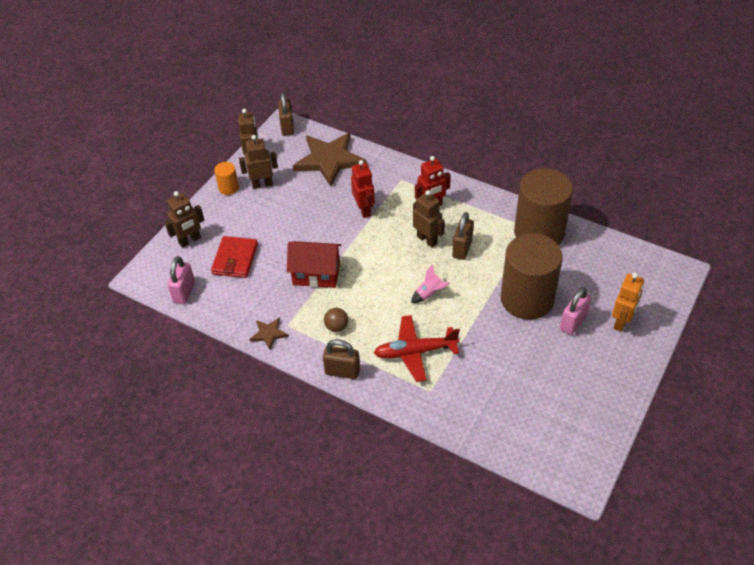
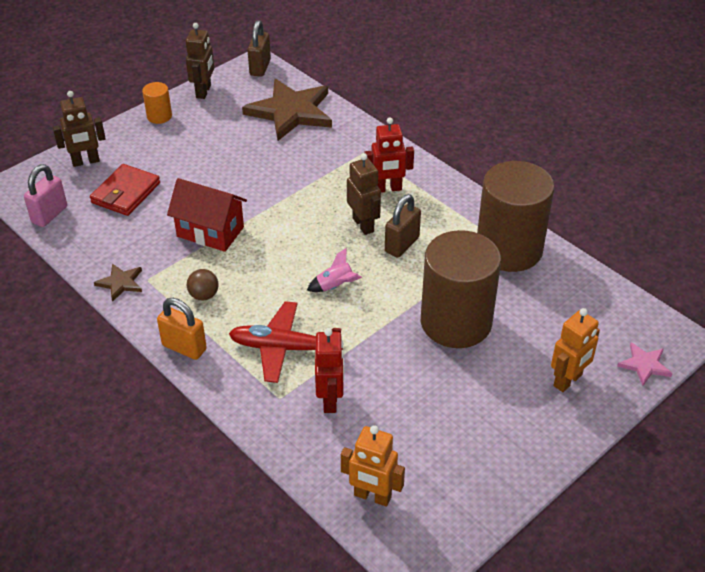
camera: 15 degrees right, 5 degrees down
brown robot [239,135,278,189] -> none
brown padlock [323,339,360,379] -> orange padlock [157,298,207,360]
red robot [351,160,375,218] -> red robot moved to [315,328,344,413]
pink padlock [560,287,591,335] -> none
none -> orange robot [341,425,405,507]
none -> pink star [617,342,673,386]

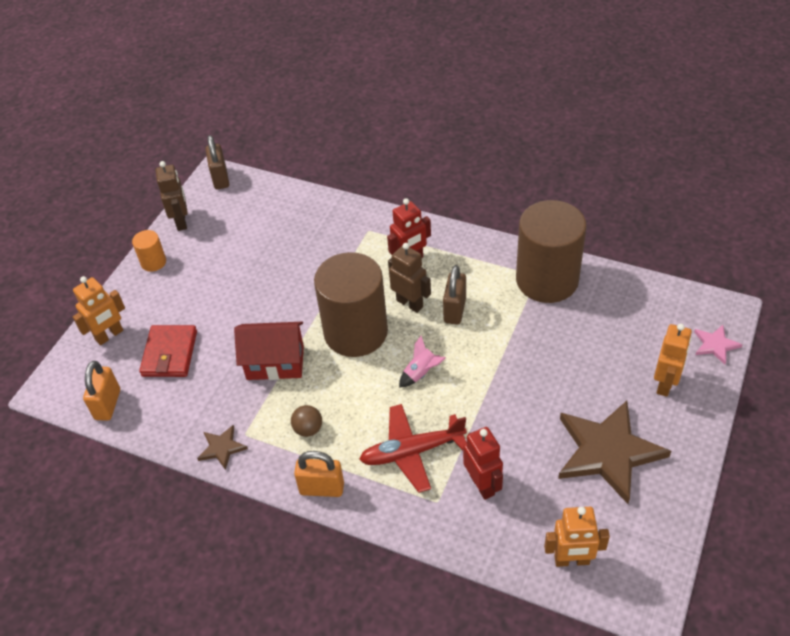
camera: 20 degrees left, 5 degrees up
pink padlock [24,164,67,227] -> orange padlock [83,361,120,421]
brown robot [53,91,106,167] -> orange robot [73,276,125,345]
brown star [242,79,332,141] -> brown star moved to [558,401,671,504]
brown cylinder [421,230,501,348] -> brown cylinder moved to [314,252,388,357]

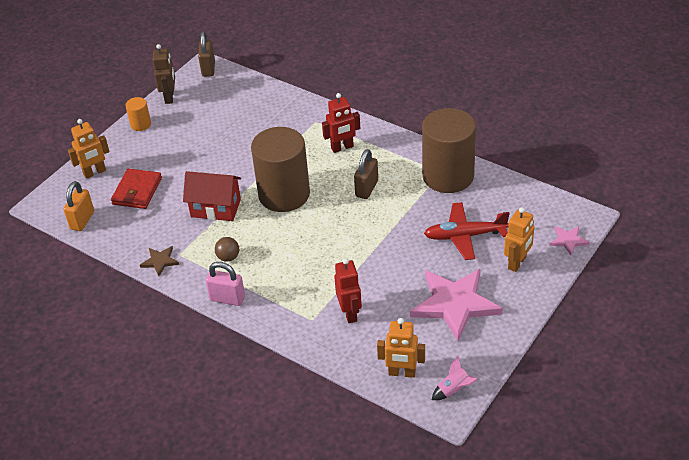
camera: 10 degrees right, 5 degrees down
orange padlock [294,451,344,497] -> pink padlock [206,262,245,306]
red plane [359,404,467,493] -> red plane moved to [424,202,510,260]
brown robot [388,243,431,313] -> none
pink rocket [399,336,446,388] -> pink rocket moved to [432,355,478,400]
brown star [558,401,671,504] -> pink star [410,269,503,342]

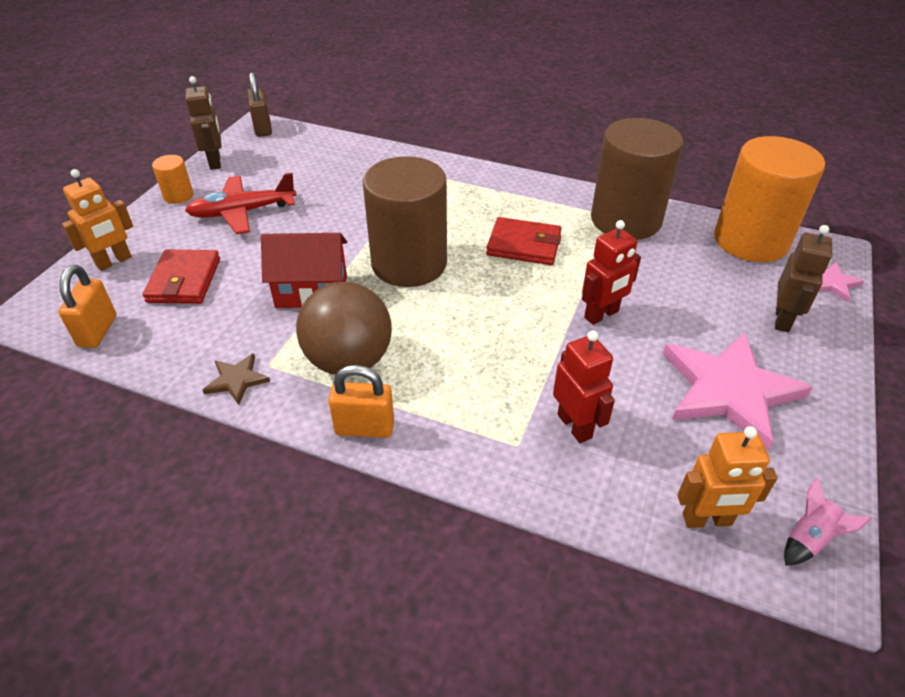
camera: 15 degrees left, 0 degrees up
pink padlock [206,262,245,306] -> orange padlock [328,365,394,438]
brown ball [215,237,239,262] -> brown ball [296,282,392,375], size x2.29
red robot [322,93,360,153] -> red robot moved to [582,220,641,325]
brown padlock [354,149,378,199] -> red wallet [486,217,562,265]
red plane [424,202,510,260] -> red plane moved to [185,173,297,234]
orange robot [504,207,534,272] -> brown robot [775,225,832,332]
none -> orange cylinder [714,136,825,262]

